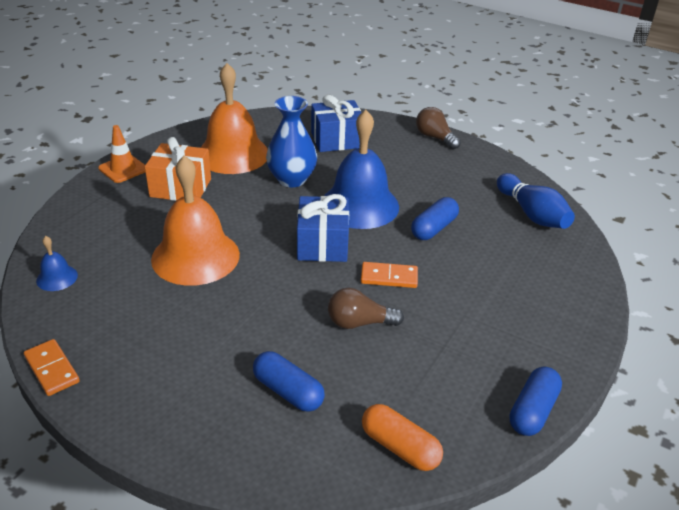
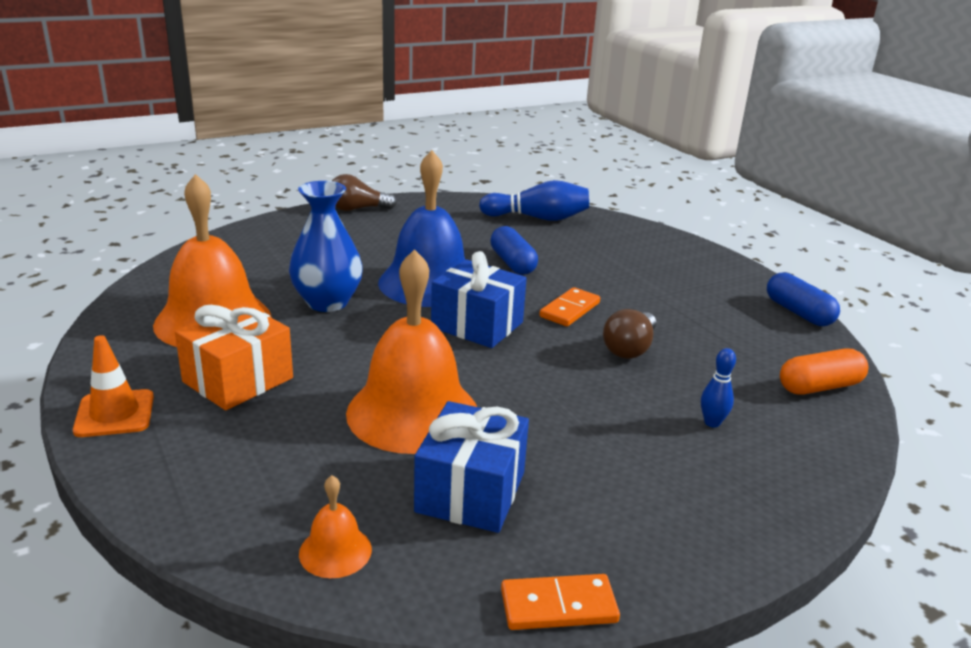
camera: 60 degrees left, 10 degrees down
blue bell [36,236,78,291] -> orange bell [299,475,372,578]
blue capsule [253,351,325,412] -> blue bowling pin [701,348,736,428]
blue gift [311,95,361,152] -> blue gift moved to [414,401,529,533]

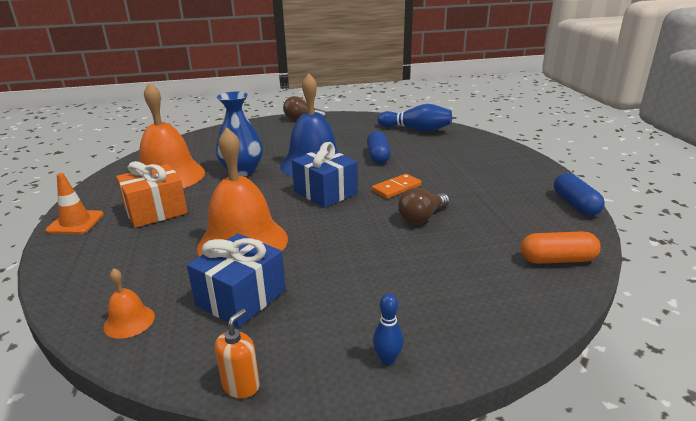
camera: 20 degrees right, 0 degrees up
orange domino [501,574,620,630] -> orange soap dispenser [215,309,260,398]
blue bowling pin [701,348,736,428] -> blue bowling pin moved to [373,293,403,365]

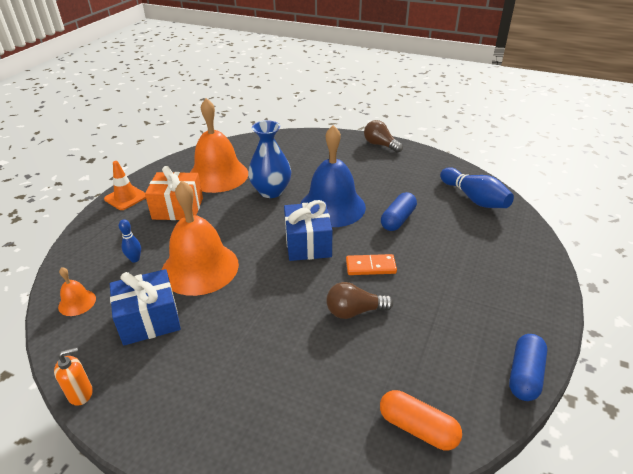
camera: 35 degrees right, 10 degrees up
blue bowling pin [373,293,403,365] -> blue bowling pin moved to [119,219,141,262]

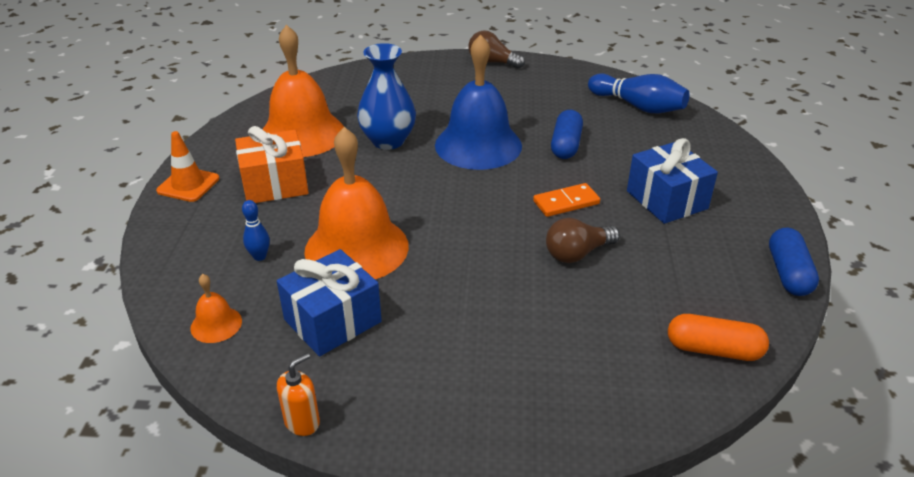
camera: 20 degrees left, 0 degrees up
blue gift [284,200,332,261] -> blue gift moved to [627,138,718,224]

